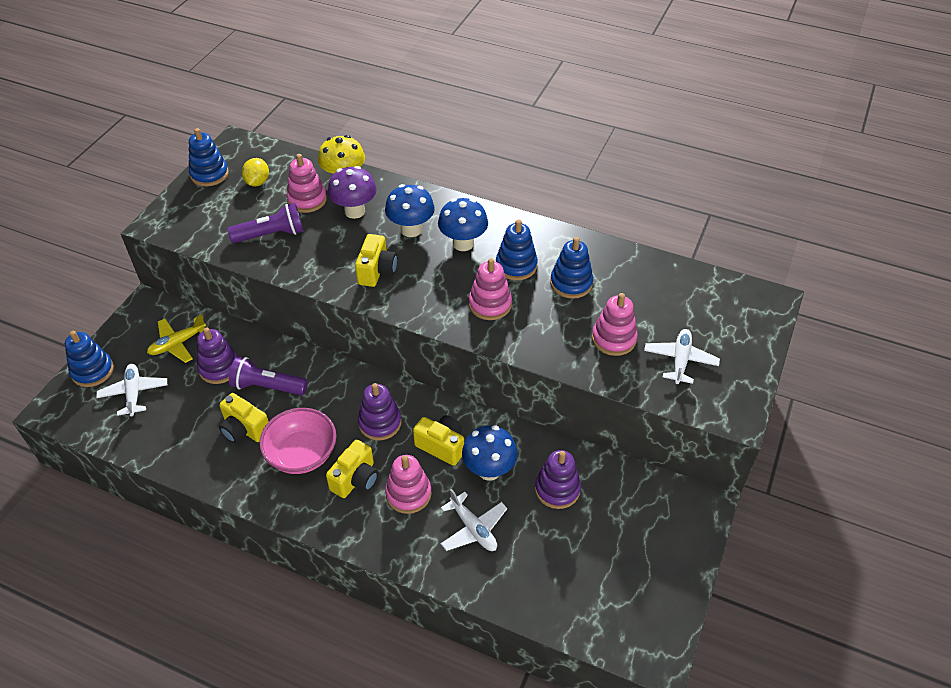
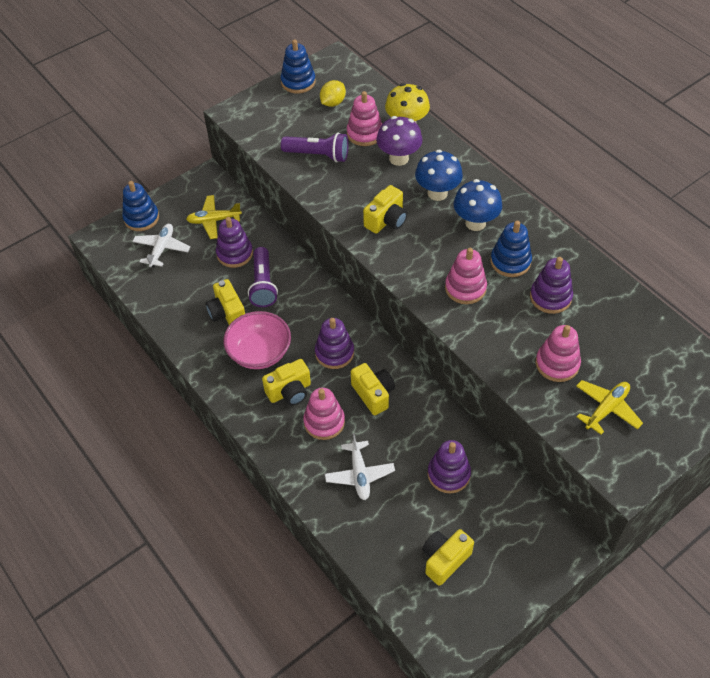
camera: 30 degrees right, 5 degrees up
purple flashlight [229,357,308,395] -> purple flashlight turned 135 degrees counterclockwise [248,247,278,307]
blue mushroom [462,426,518,481] -> none
blue stacking toy [550,237,593,299] -> purple stacking toy [530,257,573,314]
white plane [644,329,720,384] -> yellow plane [576,380,643,435]
none -> yellow camera [422,529,474,586]

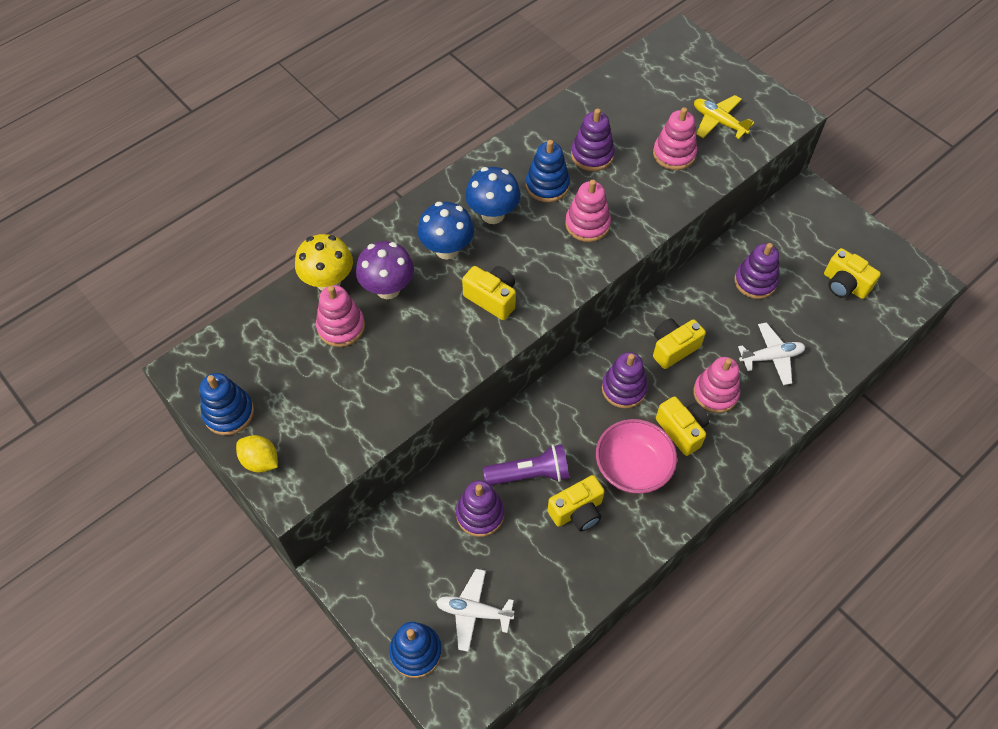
camera: 95 degrees left, 5 degrees up
yellow plane [186,195,242,239] -> none
purple flashlight [281,132,348,162] -> none
yellow lemon [320,80,346,107] -> yellow lemon moved to [236,435,278,473]

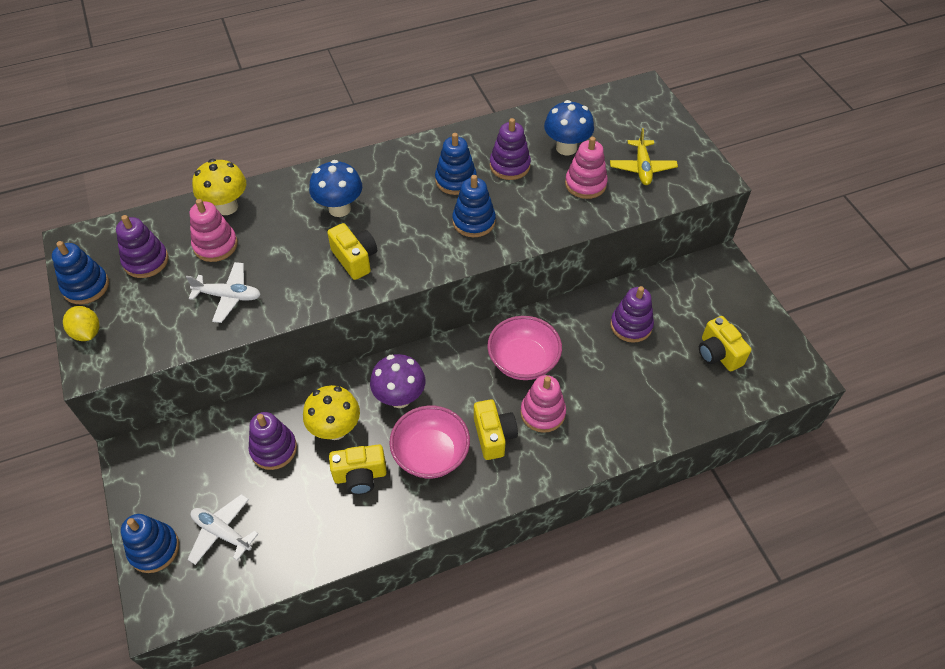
camera: 20 degrees right, 5 degrees down
purple mushroom [356,241,414,299] -> purple mushroom moved to [370,354,425,408]
blue mushroom [465,167,521,224] -> blue mushroom moved to [544,100,594,156]
purple flashlight [483,444,569,485] -> yellow mushroom [303,385,360,440]
pink stacking toy [565,180,611,242] -> blue stacking toy [452,175,496,237]
purple stacking toy [602,352,648,408] -> purple stacking toy moved to [116,215,169,278]
yellow camera [653,319,706,369] -> pink bowl [487,316,562,380]
yellow plane [694,95,755,139] -> yellow plane turned 150 degrees counterclockwise [610,128,678,185]
white plane [738,322,806,385] -> white plane moved to [186,262,261,323]

